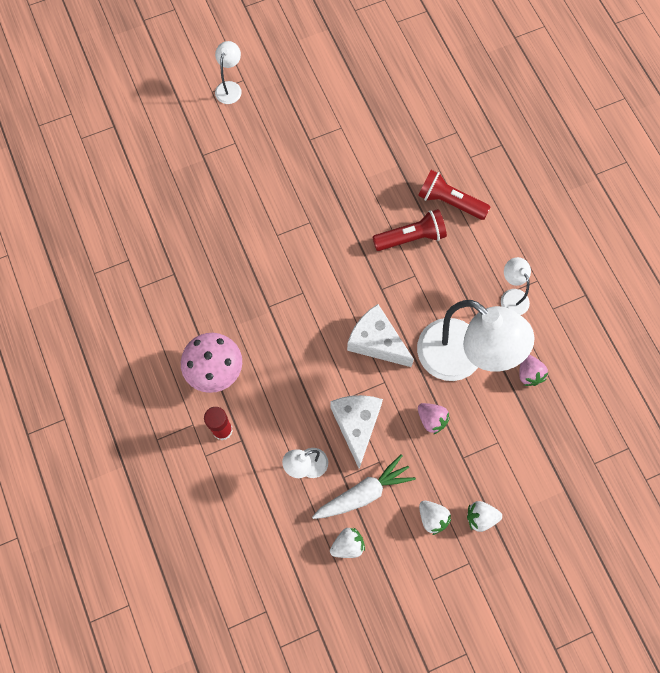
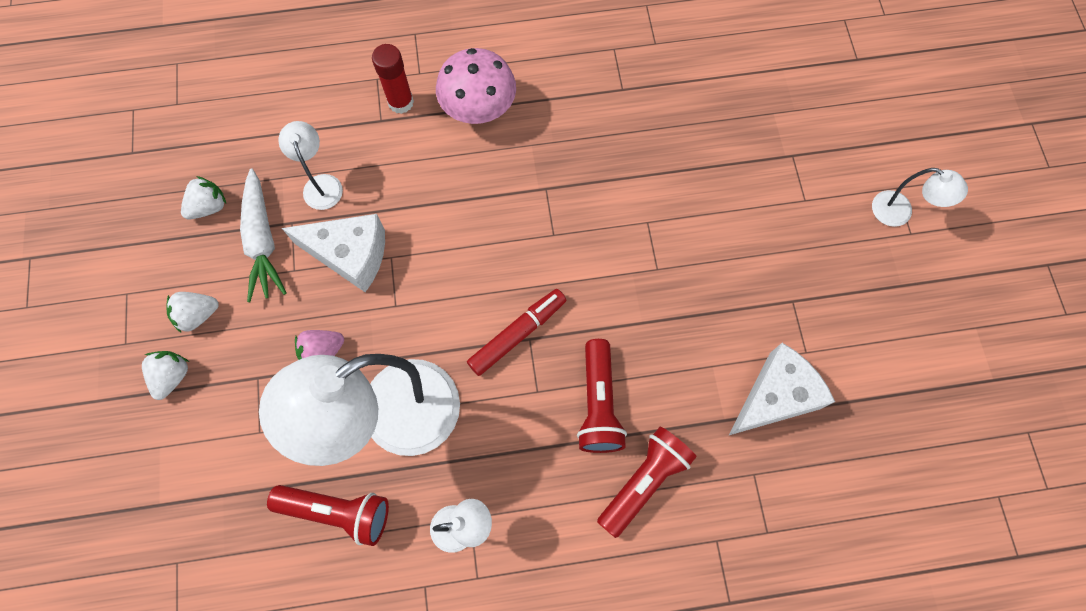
camera: 105 degrees right, 0 degrees up
white strawberry [330,528,365,558] -> white strawberry turned 120 degrees counterclockwise [181,176,226,219]
white cheese [347,304,414,367] -> white cheese moved to [728,343,835,436]
pink strawberry [519,355,549,386] -> red flashlight [267,485,389,546]
none -> red marker [467,289,566,376]

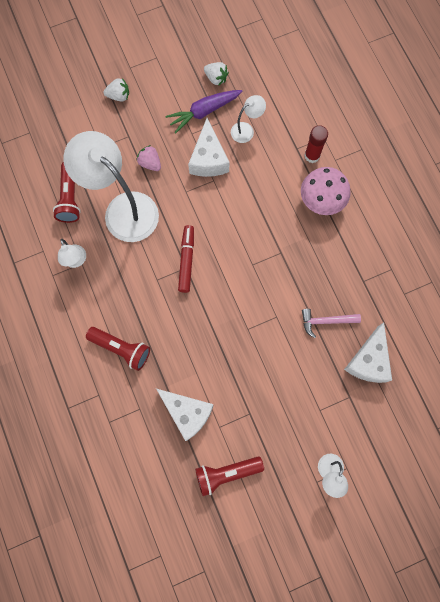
camera: 75 degrees right, 5 degrees up
white strawberry [166,292,219,332] -> none
white carrot [240,169,286,302] -> purple carrot [165,90,242,134]
red marker [467,289,566,376] -> red marker turned 120 degrees counterclockwise [178,225,194,293]
red flashlight [577,339,627,453] -> red flashlight moved to [195,456,264,496]
none -> pink hammer [302,309,361,338]
none -> white cheese [344,322,392,383]

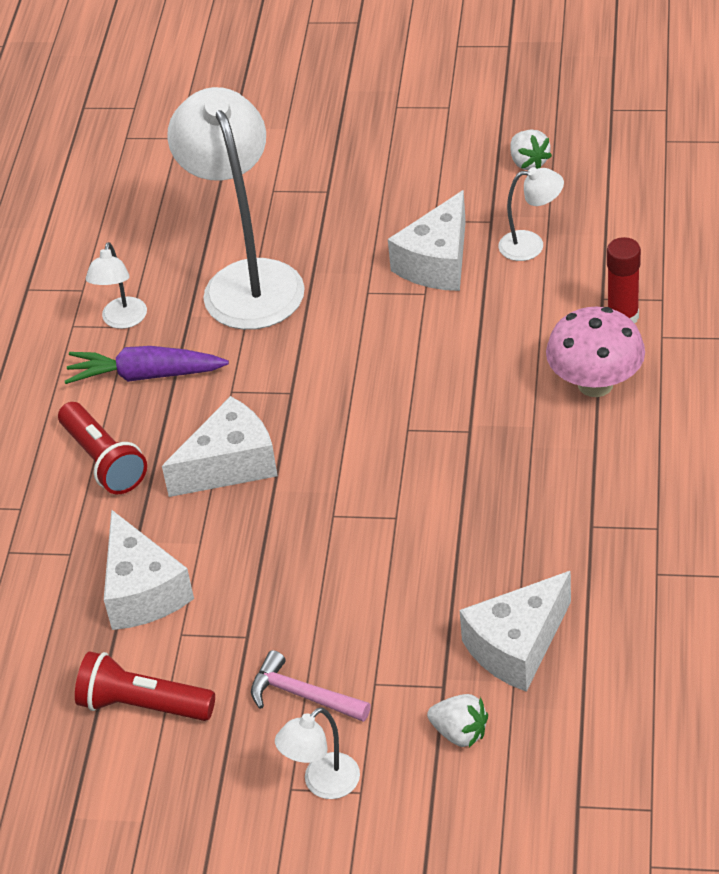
camera: 35 degrees right, 30 degrees down
red flashlight [53,162,81,223] -> none
white strawberry [103,78,129,102] -> white strawberry moved to [427,694,488,747]
pink strawberry [136,145,161,171] -> none
purple carrot [165,90,242,134] -> purple carrot moved to [65,346,229,384]
red marker [178,225,194,293] -> none
pink hammer [302,309,361,338] -> pink hammer moved to [251,650,371,722]
none -> white cheese [162,396,278,497]

